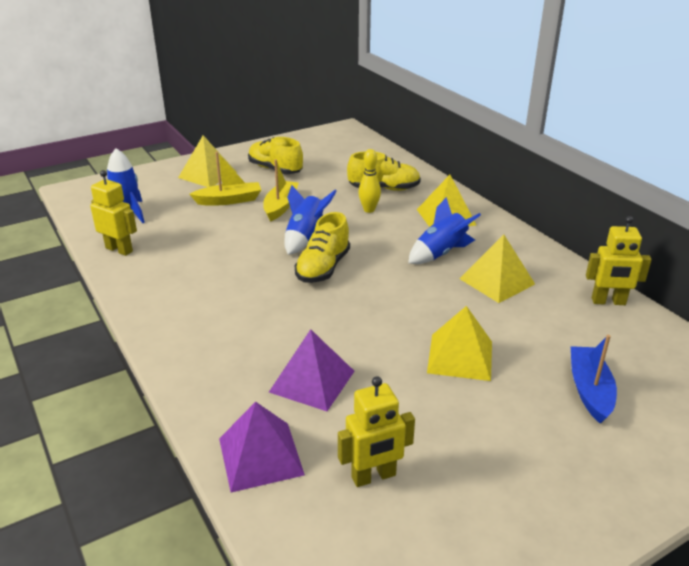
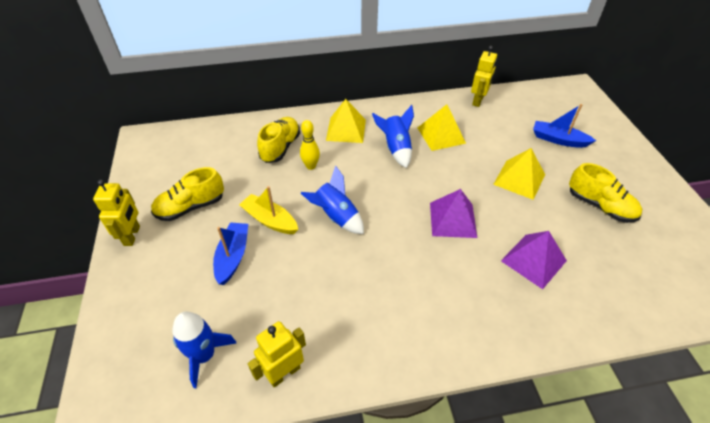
camera: 70 degrees left, 15 degrees up
yellow pyramid [178,135,237,187] -> none
yellow boat [190,152,261,206] -> blue boat [213,222,248,285]
purple pyramid [219,402,305,493] -> purple pyramid moved to [430,189,477,238]
yellow shoe [295,212,350,283] -> yellow shoe moved to [569,163,642,223]
yellow robot [338,376,415,487] -> yellow robot moved to [93,180,140,246]

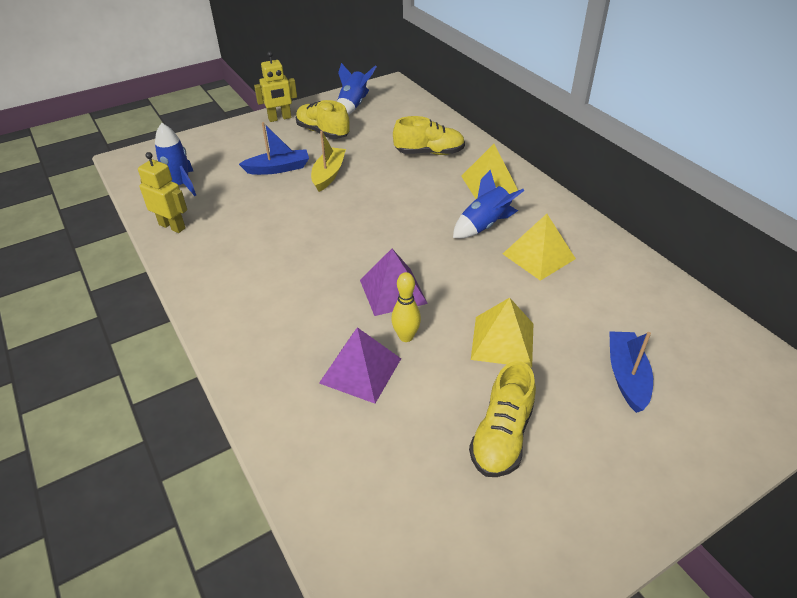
camera: 70 degrees right, 5 degrees down
yellow bowling pin [300,120,320,170] -> yellow bowling pin moved to [391,272,421,342]
blue rocket [301,166,364,234] -> blue rocket moved to [337,63,377,115]
yellow robot [471,46,497,107] -> none

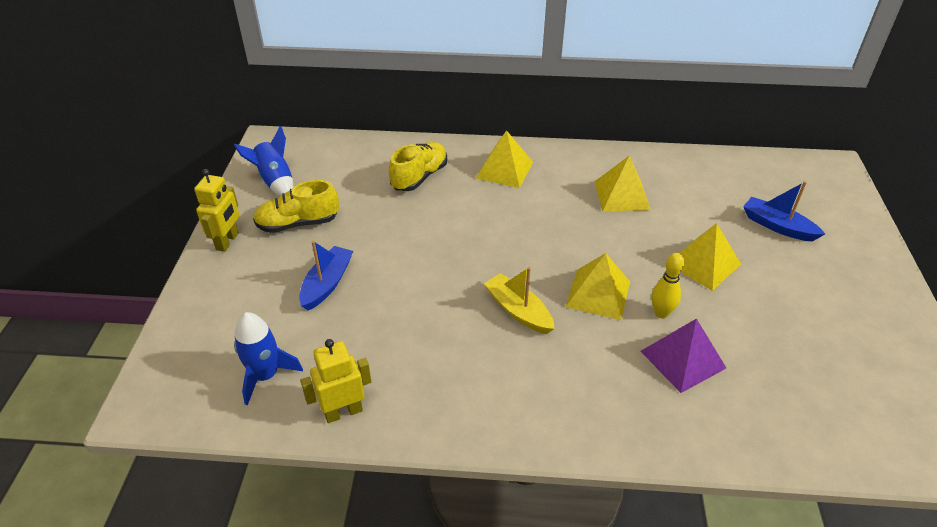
camera: 55 degrees left, 0 degrees up
yellow boat [311,130,346,192] -> yellow boat moved to [484,267,554,334]
purple pyramid [360,249,428,316] -> yellow pyramid [566,253,630,320]
blue rocket [453,170,525,238] -> none
yellow shoe [469,361,536,477] -> none

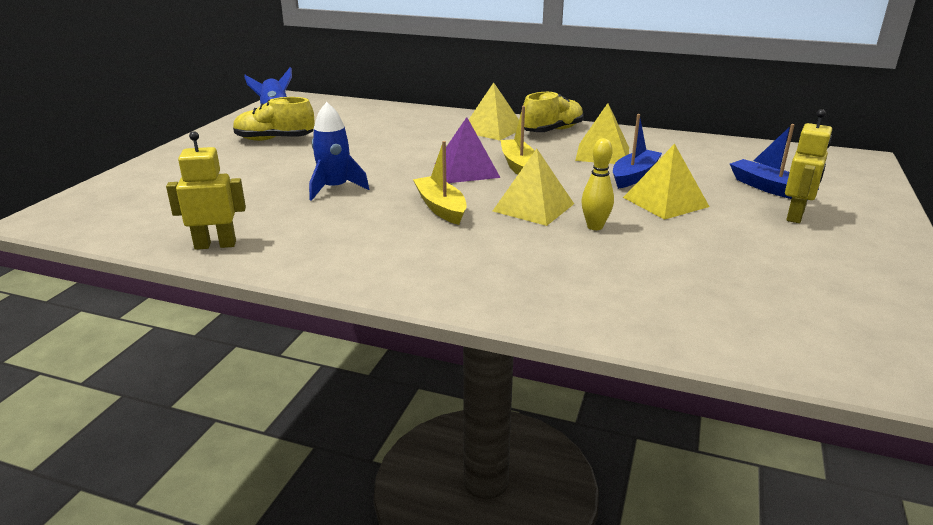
camera: 15 degrees right, 15 degrees down
yellow robot [194,169,240,252] -> yellow robot moved to [785,109,832,223]
blue rocket [234,312,303,405] -> blue rocket moved to [309,102,369,201]
blue boat [299,241,353,311] -> blue boat moved to [613,114,662,189]
yellow shoe [389,142,447,191] -> yellow shoe moved to [523,92,584,132]
purple pyramid [641,319,726,393] -> purple pyramid moved to [446,117,501,183]
none -> yellow boat [501,106,535,175]

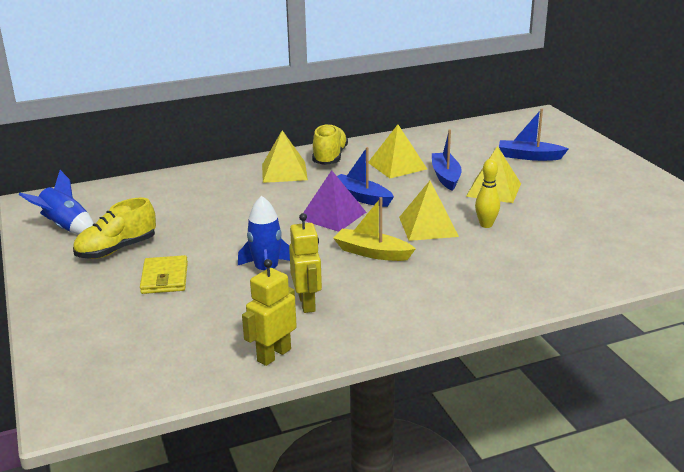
camera: 40 degrees left, 0 degrees up
yellow boat [501,106,535,175] -> blue boat [337,147,394,207]
yellow robot [785,109,832,223] -> yellow robot moved to [289,213,322,313]
none -> yellow wallet [140,255,188,294]

